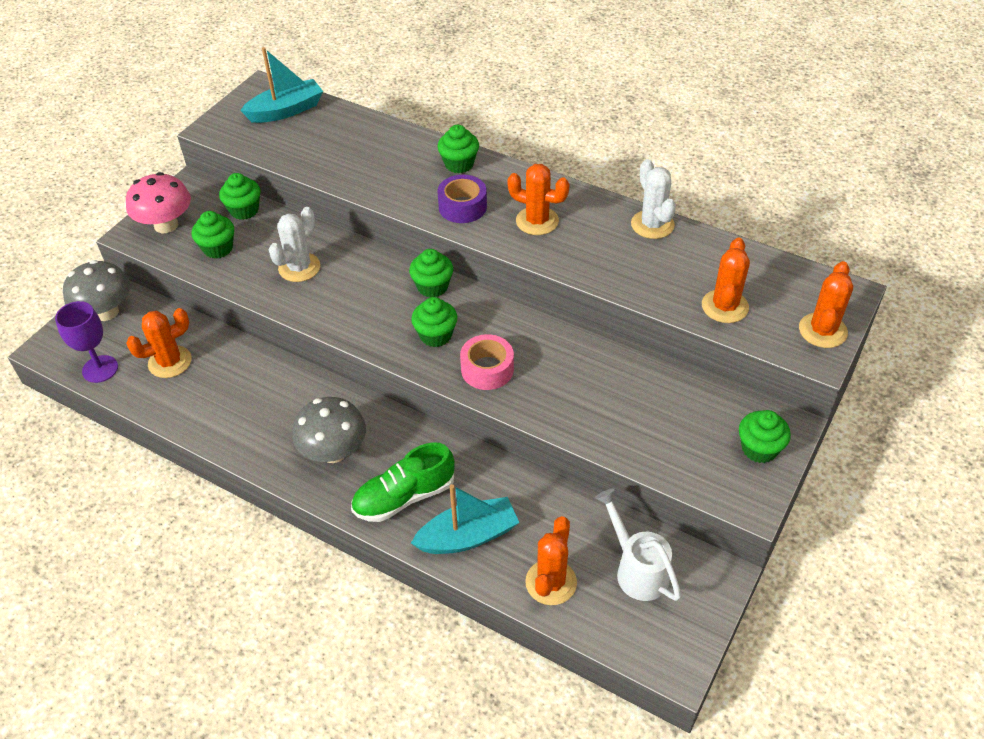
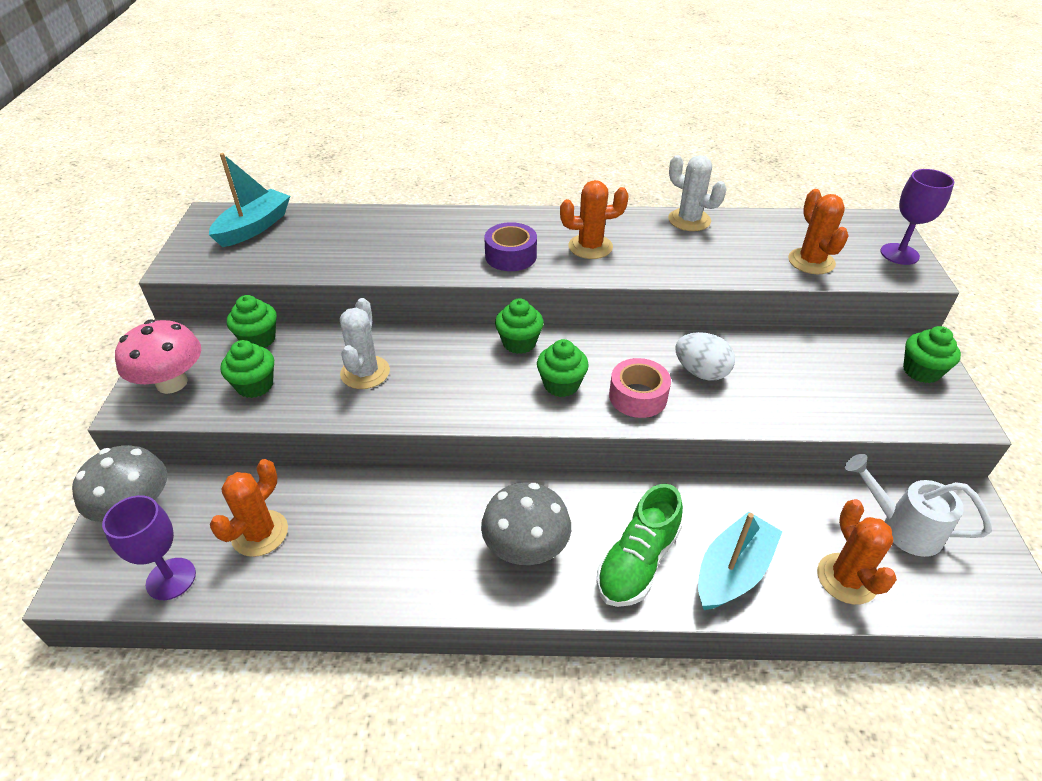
camera: 30 degrees left, 5 degrees down
green cupcake [437,125,479,173] -> none
orange cactus [799,261,853,348] -> purple goblet [880,169,954,265]
none -> white egg [675,332,735,381]

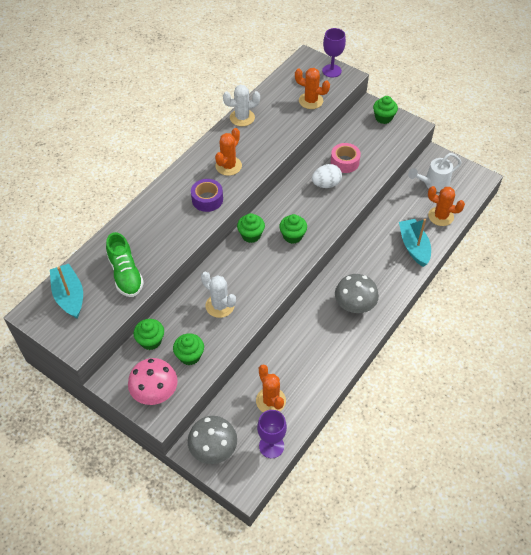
camera: 55 degrees left, 10 degrees up
green shoe [596,484,683,607] -> green shoe moved to [106,232,144,297]
pink tape [609,358,671,418] -> pink tape moved to [331,143,361,173]

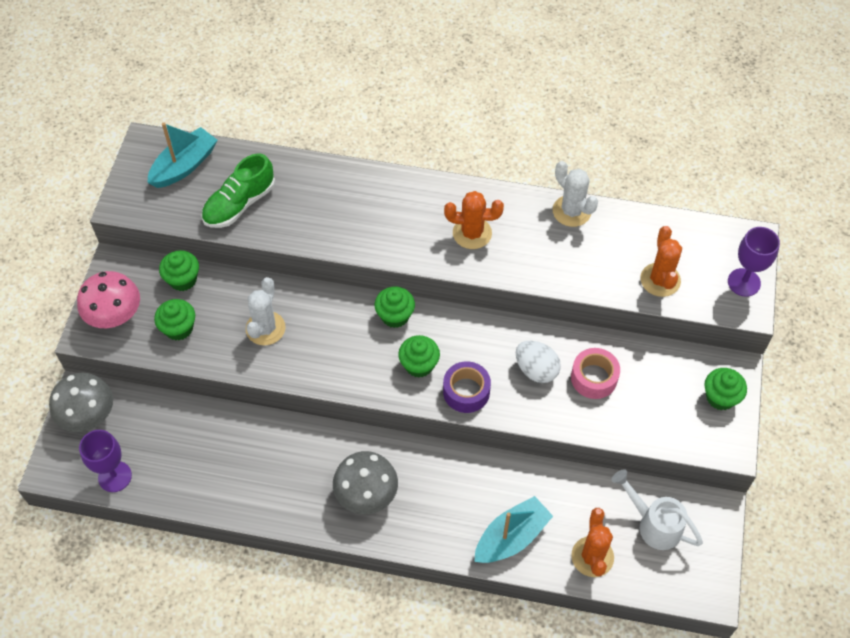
camera: 65 degrees right, 5 degrees up
purple tape [191,179,223,212] -> purple tape moved to [443,361,491,413]
orange cactus [256,364,286,413] -> none

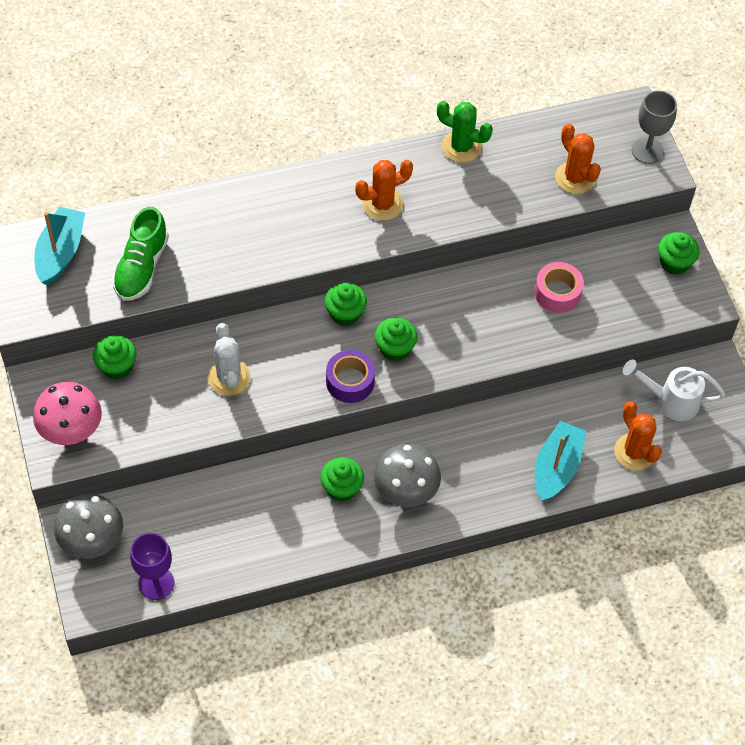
camera: 30 degrees left, 0 degrees up
green cupcake [154,299,195,341] -> green cupcake moved to [320,457,364,502]
purple tape [443,361,491,413] -> purple tape moved to [326,350,375,403]
white egg [516,341,561,383] -> none
white cactus [553,161,598,227] -> green cactus [437,101,493,163]
purple goblet [728,227,780,297] -> grey goblet [632,91,677,164]

